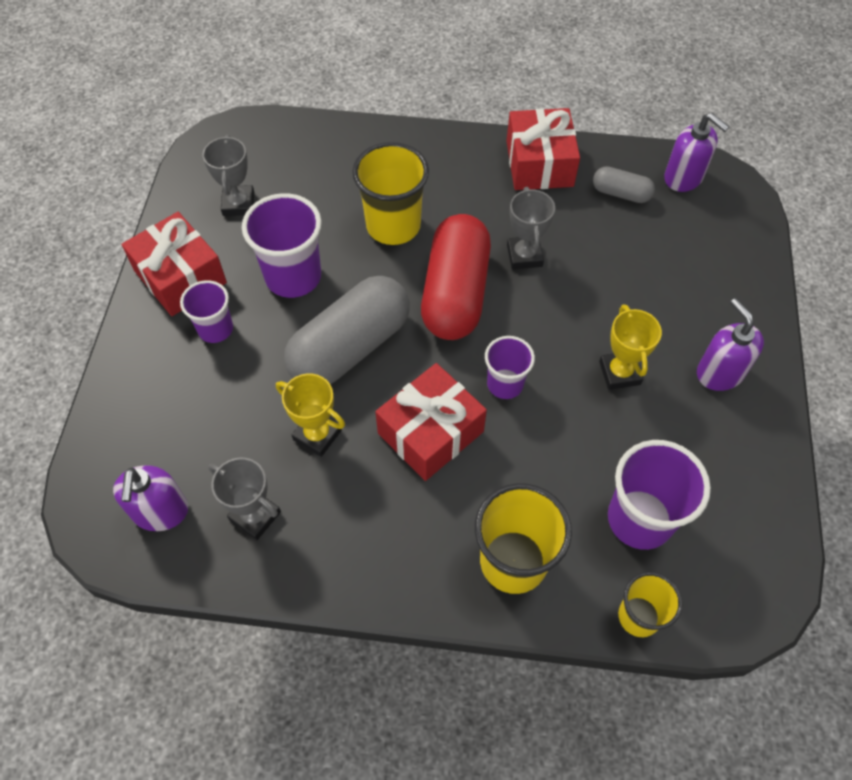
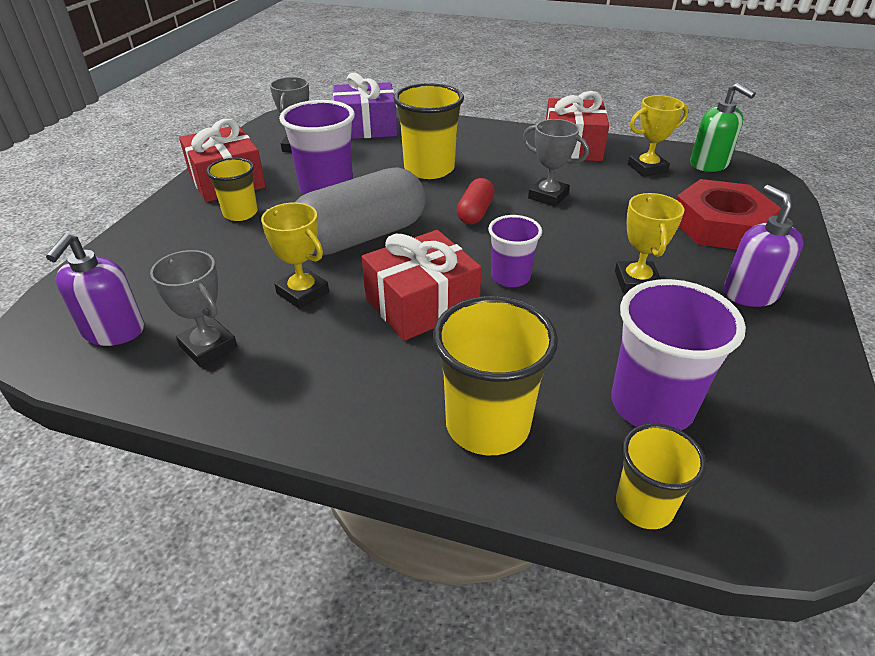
camera: 10 degrees right, 20 degrees down
purple cup [180,280,233,343] -> yellow cup [206,158,258,221]
red capsule [421,214,491,340] -> red capsule [457,178,495,224], size x0.48
grey trophy [507,187,555,269] -> grey trophy turned 60 degrees counterclockwise [523,119,589,207]
grey capsule [593,166,655,203] -> yellow trophy [628,95,689,177]
purple soap dispenser [664,113,729,192] -> green soap dispenser [690,83,756,172]
none -> purple gift [333,73,397,139]
none -> red nut [676,179,781,250]

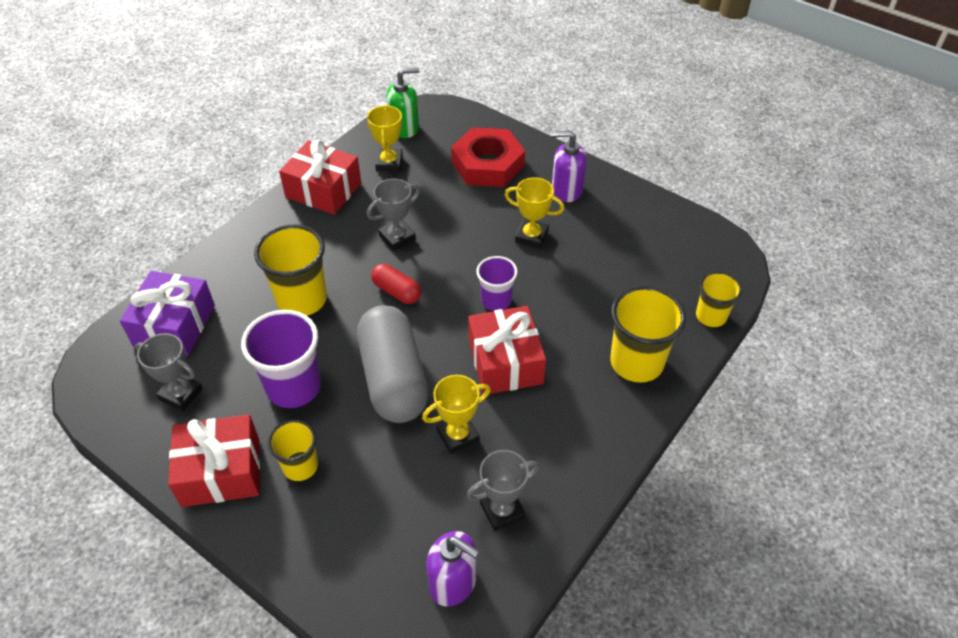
camera: 70 degrees left, 10 degrees up
purple cup [611,279,746,430] -> none

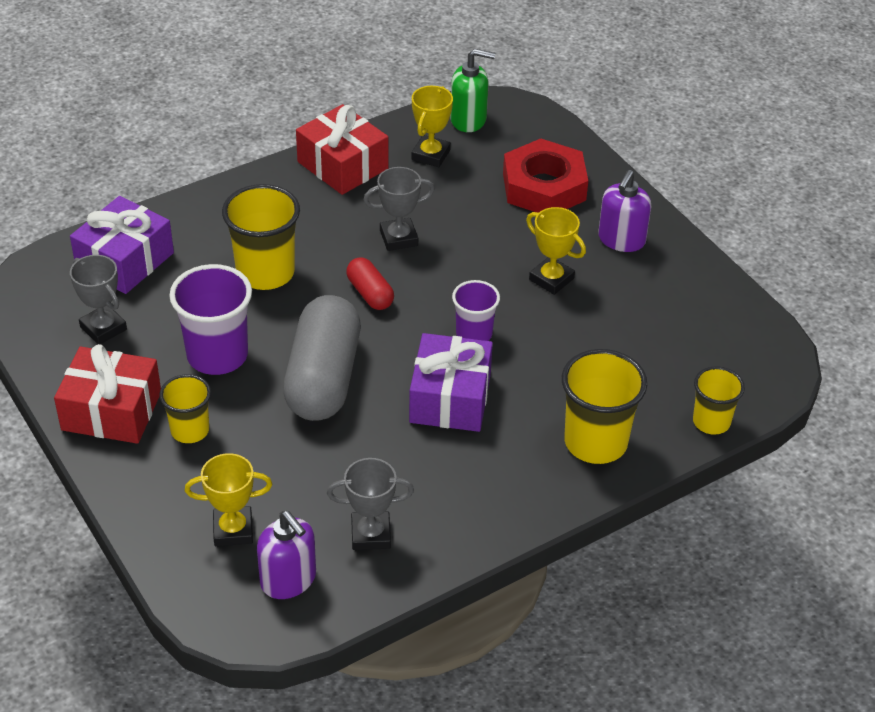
camera: 20 degrees right, 5 degrees down
yellow trophy [422,375,491,454] -> yellow trophy moved to [185,453,272,546]
red gift [468,306,546,394] -> purple gift [409,333,493,432]
purple soap dispenser [552,130,587,202] -> purple soap dispenser turned 90 degrees counterclockwise [598,170,651,252]

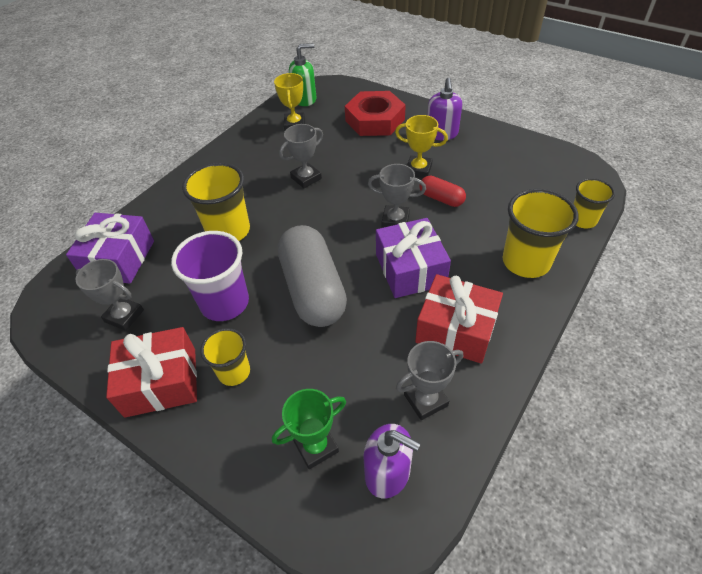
camera: 20 degrees left, 5 degrees up
yellow trophy [185,453,272,546] -> green trophy [272,389,346,469]
red gift [296,104,388,195] -> red gift moved to [415,274,503,364]
red capsule [346,257,394,310] -> red capsule moved to [419,175,466,207]
purple cup [452,280,500,341] -> grey trophy [368,164,426,228]

